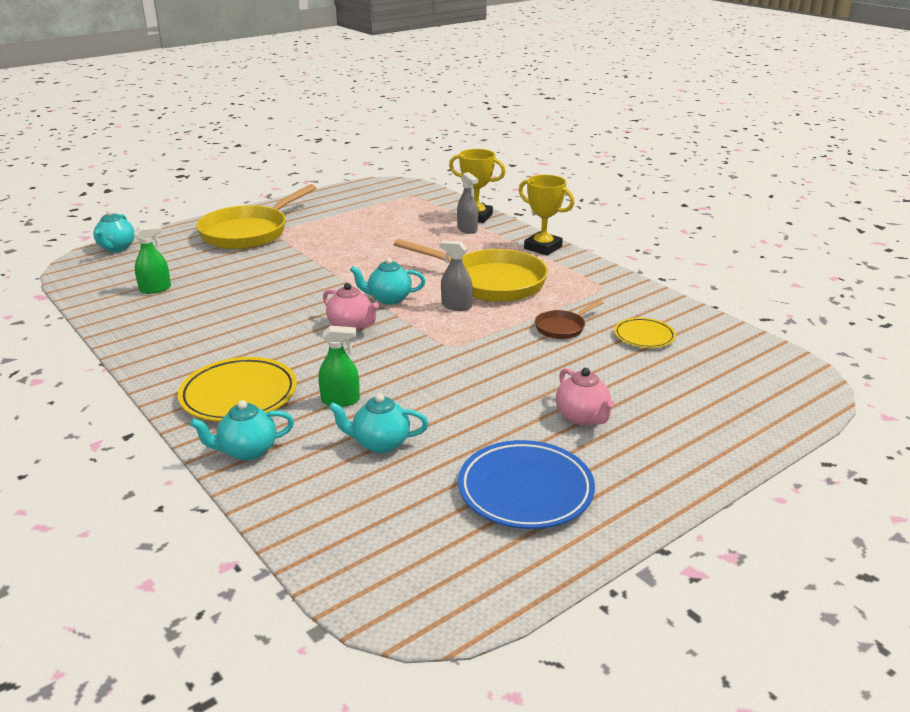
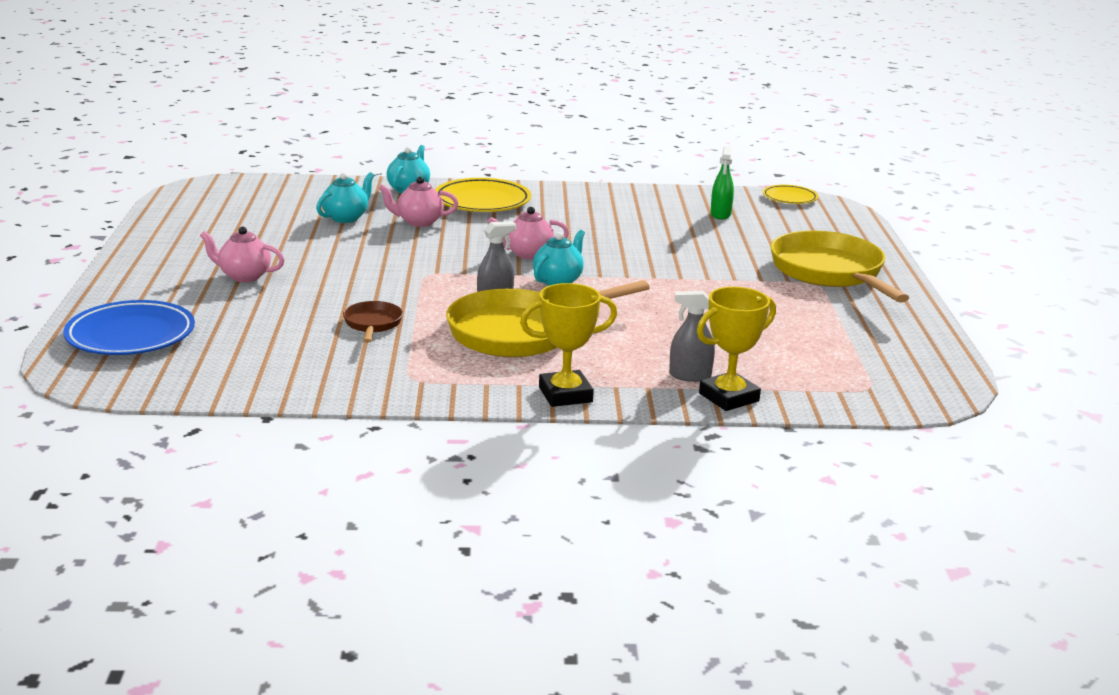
camera: 125 degrees right, 5 degrees down
turquoise teapot [93,210,135,252] -> none
green spray bottle [318,326,360,407] -> pink teapot [379,177,458,227]
blue plate [458,440,595,529] -> blue plate moved to [63,300,195,355]
yellow plate [614,318,676,348] -> yellow plate moved to [763,185,818,204]

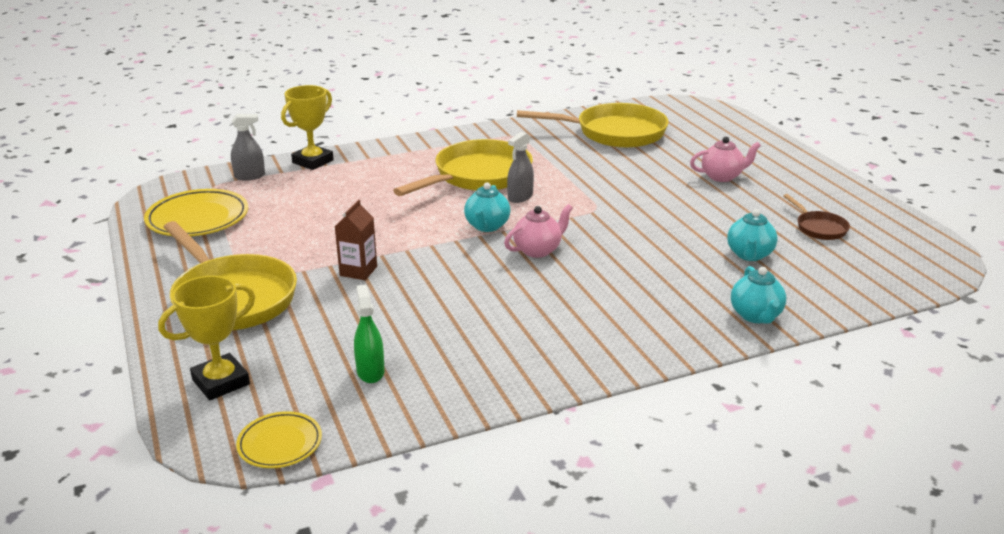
camera: 160 degrees right, 5 degrees up
blue plate [63,300,195,355] -> none
brown pan [343,301,403,343] -> brown pan moved to [783,194,850,240]
pink teapot [379,177,458,227] -> none
yellow plate [435,178,531,212] -> yellow plate moved to [144,189,248,236]
yellow trophy [520,283,617,407] -> yellow trophy moved to [158,276,255,400]
grey spray bottle [669,291,715,382] -> grey spray bottle moved to [231,114,265,181]
none -> brown carton [335,200,377,280]
none -> yellow pan [517,103,668,148]

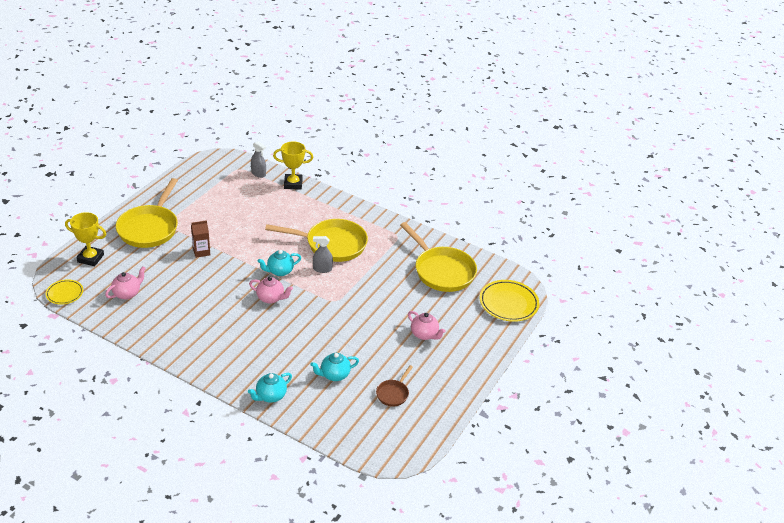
camera: 50 degrees right, 10 degrees up
yellow plate [144,189,248,236] -> yellow plate moved to [480,280,539,322]
green spray bottle [354,285,385,383] -> pink teapot [105,266,146,300]

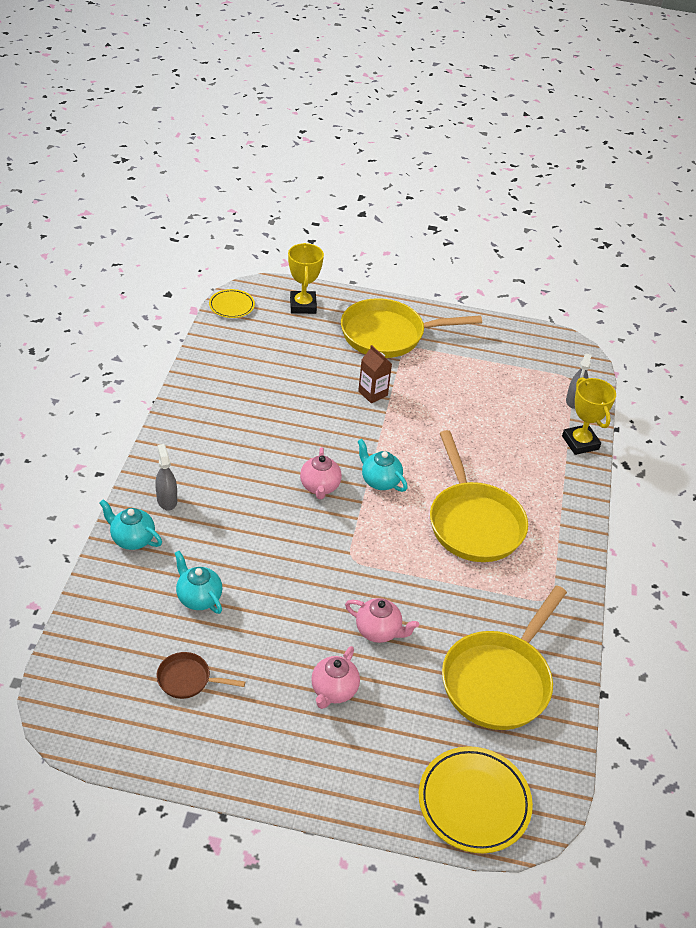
camera: 70 degrees right, 5 degrees up
pink teapot [105,266,146,300] -> pink teapot moved to [345,598,419,643]
grey spray bottle [313,236,333,273] -> grey spray bottle moved to [155,444,177,511]

